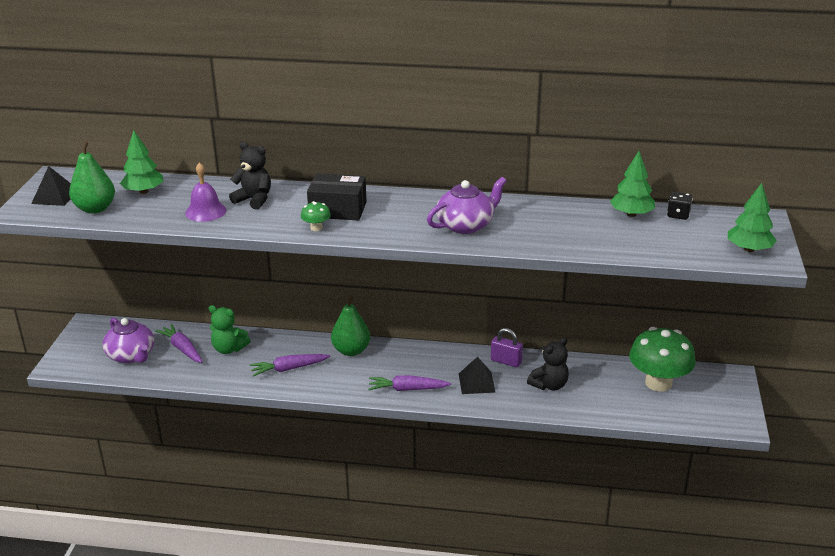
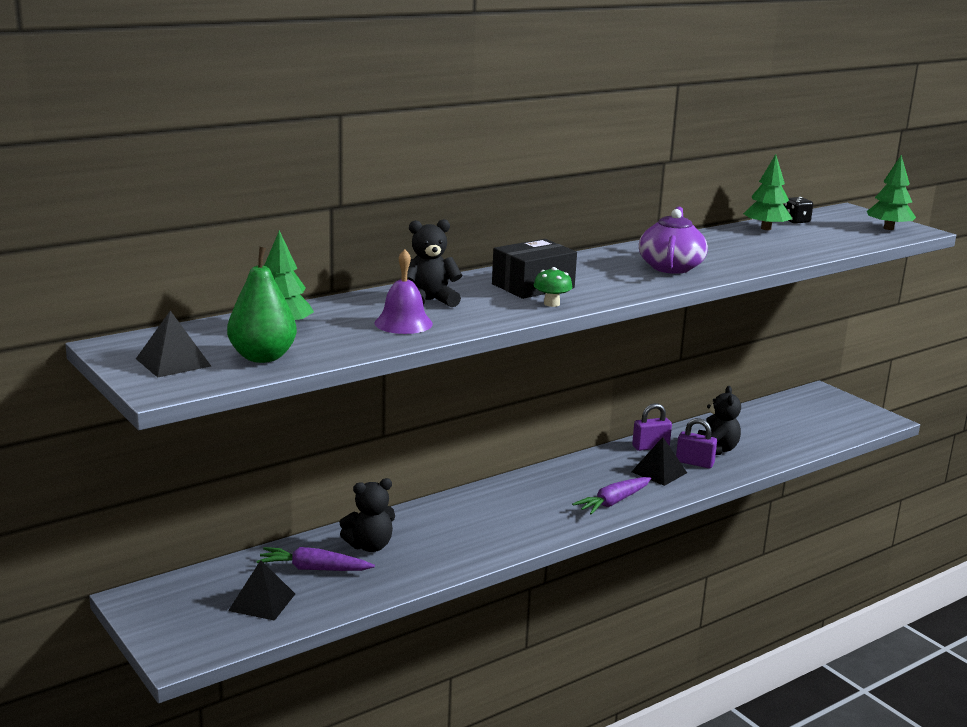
camera: 45 degrees left, 10 degrees down
purple teapot [102,318,154,363] -> black pyramid [228,560,295,621]
green teddy bear [209,305,250,354] -> black teddy bear [339,478,395,552]
purple carrot [250,354,330,377] -> none
green pear [331,295,370,356] -> none
green mushroom [629,327,696,392] -> none
none -> purple padlock [676,418,717,468]

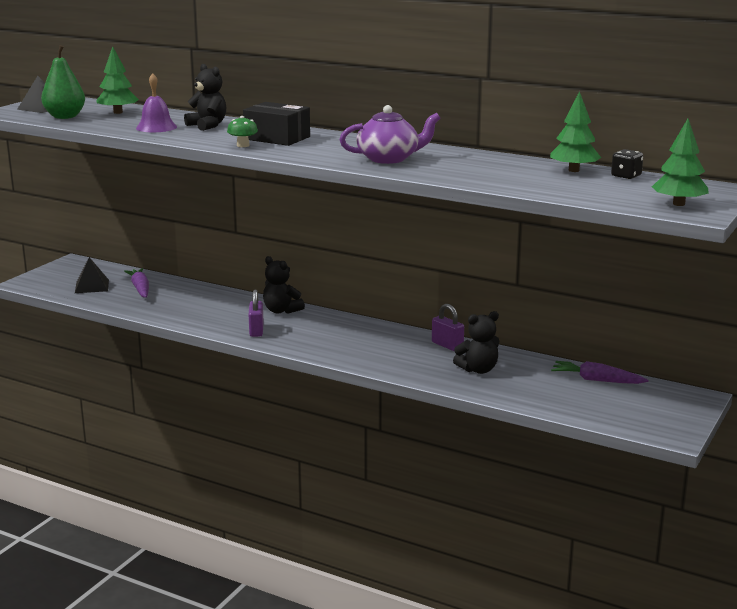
camera: 65 degrees right, 0 degrees up
black teddy bear [339,478,395,552] -> black teddy bear moved to [263,256,305,314]
purple carrot [572,477,651,515] -> purple carrot moved to [551,361,648,384]
black pyramid [631,437,687,486] -> none
purple padlock [676,418,717,468] -> purple padlock moved to [248,289,264,337]

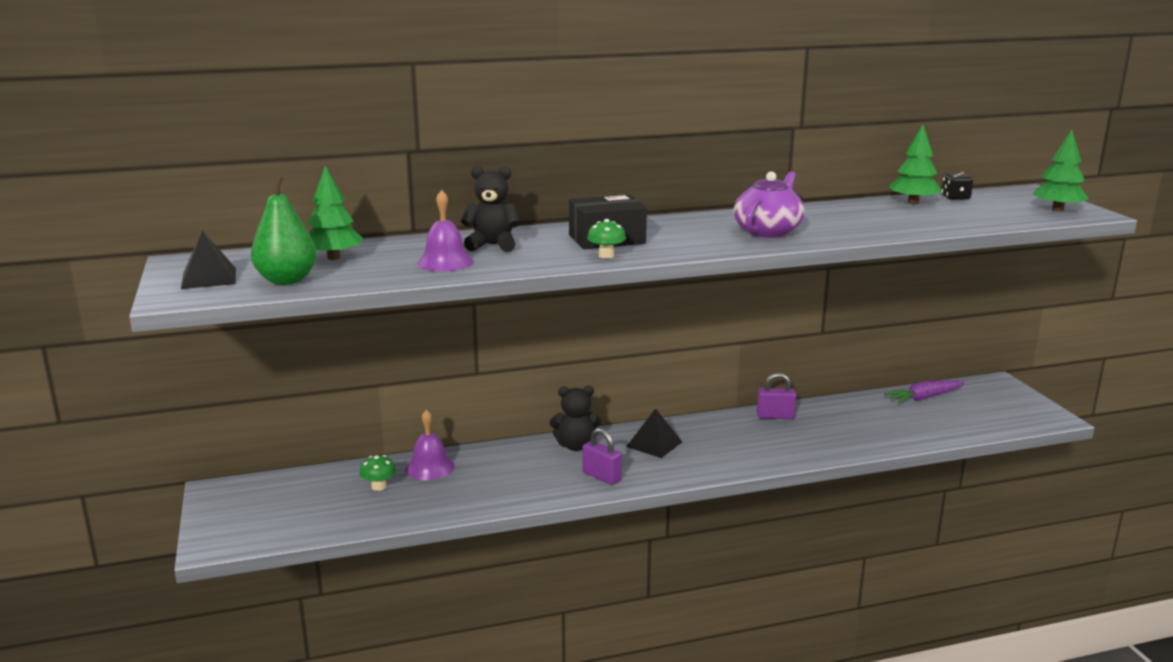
camera: 45 degrees left, 0 degrees up
black pyramid [75,257,109,293] -> black pyramid moved to [626,408,682,458]
purple carrot [124,268,149,298] -> green mushroom [360,455,396,491]
black teddy bear [453,311,499,374] -> none
none -> purple bell [405,409,455,480]

